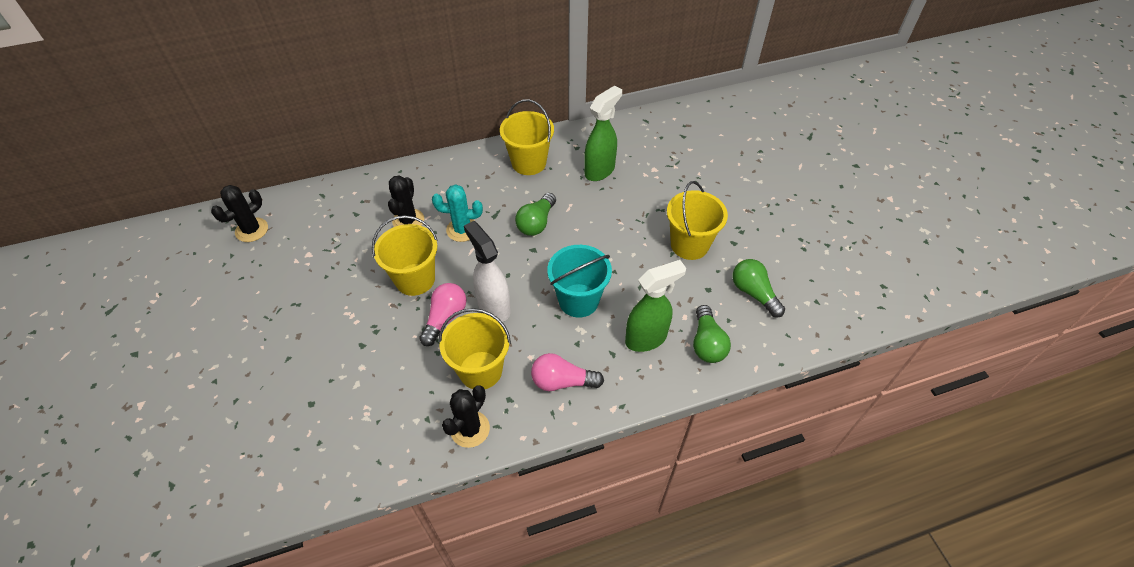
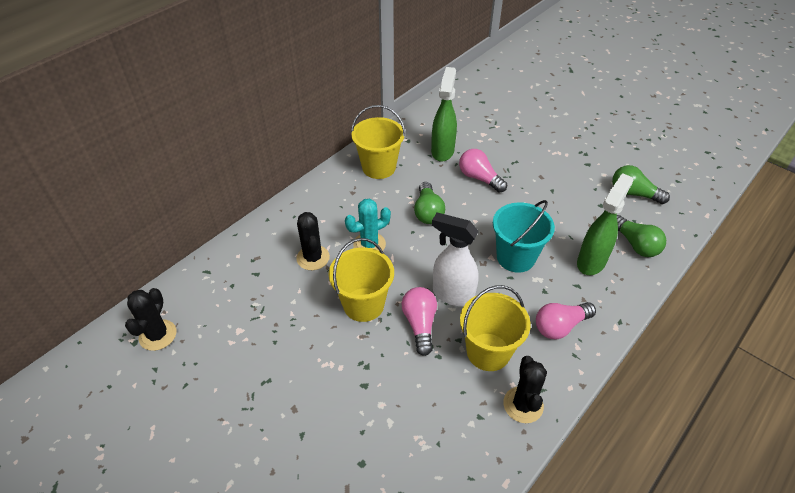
camera: 30 degrees left, 5 degrees down
yellow bucket [667,181,728,260] -> none
none -> pink light bulb [459,149,507,193]

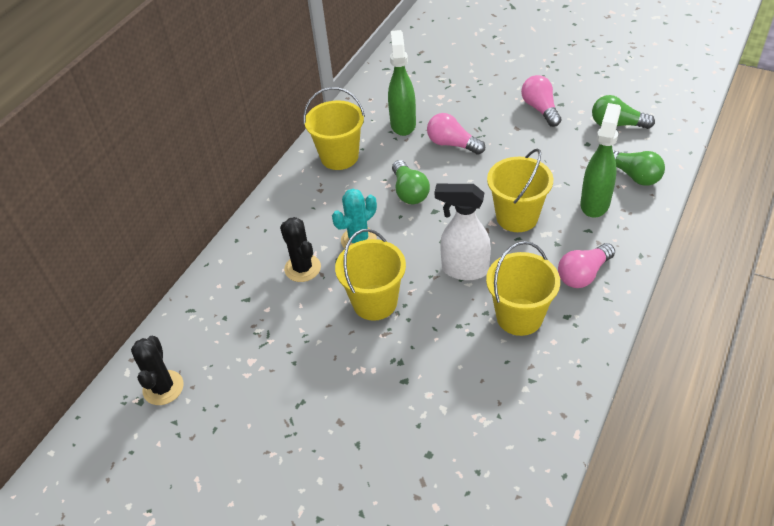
camera: 10 degrees left, 0 degrees up
pink light bulb [402,287,437,356] -> pink light bulb moved to [521,75,561,127]
turquoise bucket [493,200,555,273] -> yellow bucket [487,149,553,232]
black cactus [503,356,547,423] -> none

